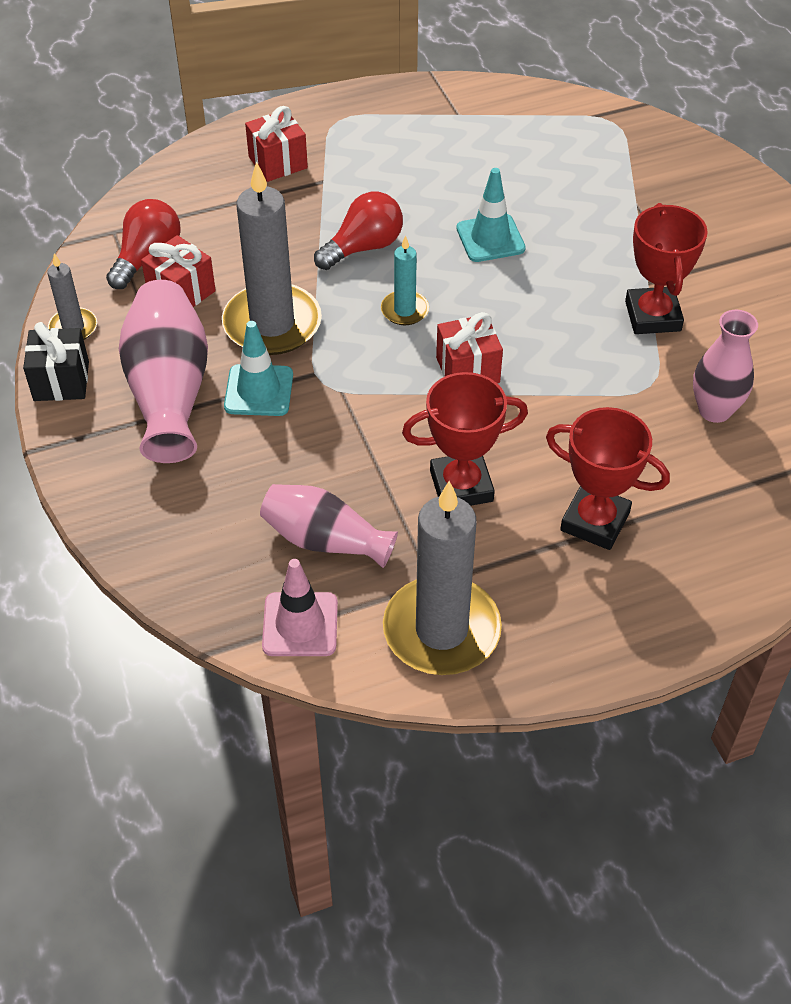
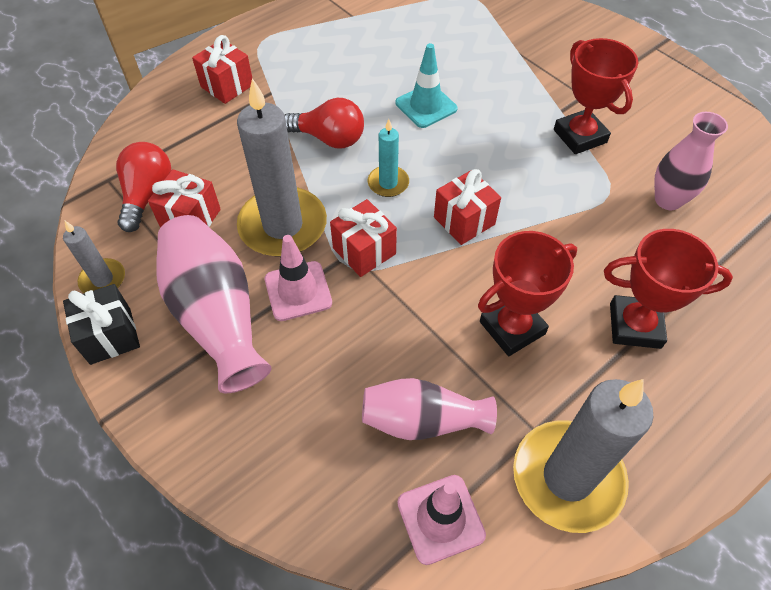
camera: 20 degrees left, 5 degrees up
turquoise traffic cone [224,321,293,416] -> pink traffic cone [265,235,332,321]
red light bulb [314,192,403,270] -> red light bulb turned 75 degrees clockwise [285,98,364,148]
none -> red gift [330,199,397,277]

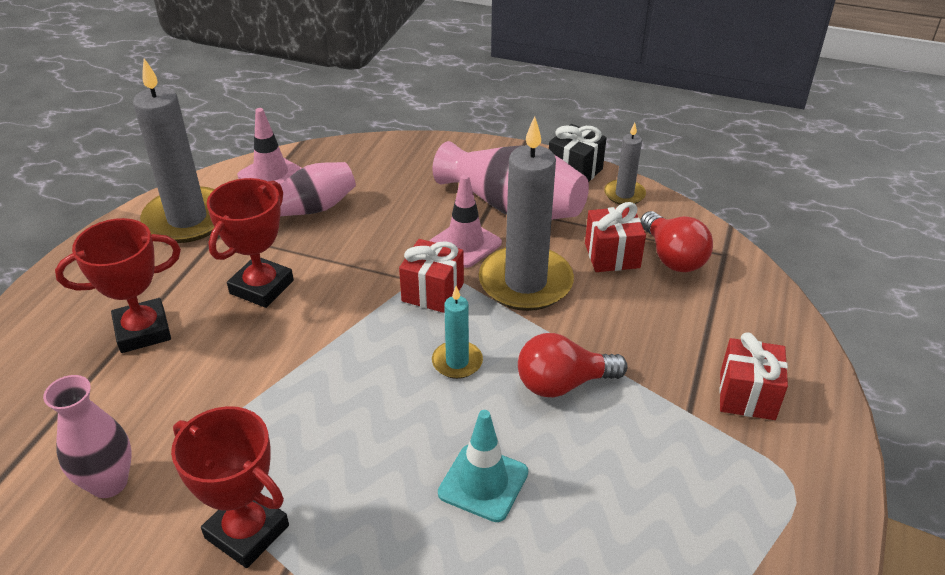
camera: 150 degrees right, 15 degrees down
red gift [434,169,501,245] -> none

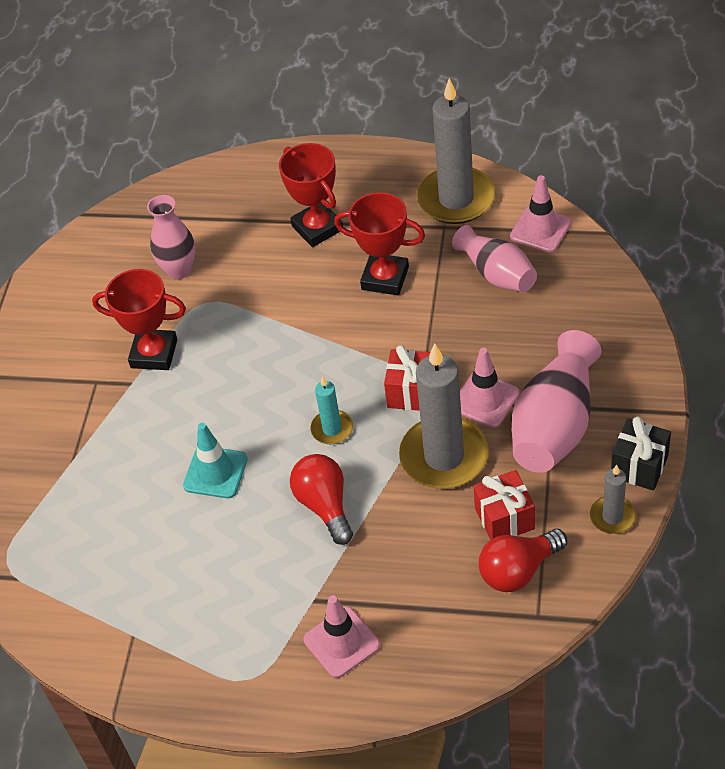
camera: 85 degrees right, 10 degrees up
red trophy [171,406,289,568] -> red trophy turned 75 degrees clockwise [92,269,186,370]
red gift [719,332,788,420] -> pink traffic cone [303,595,380,678]

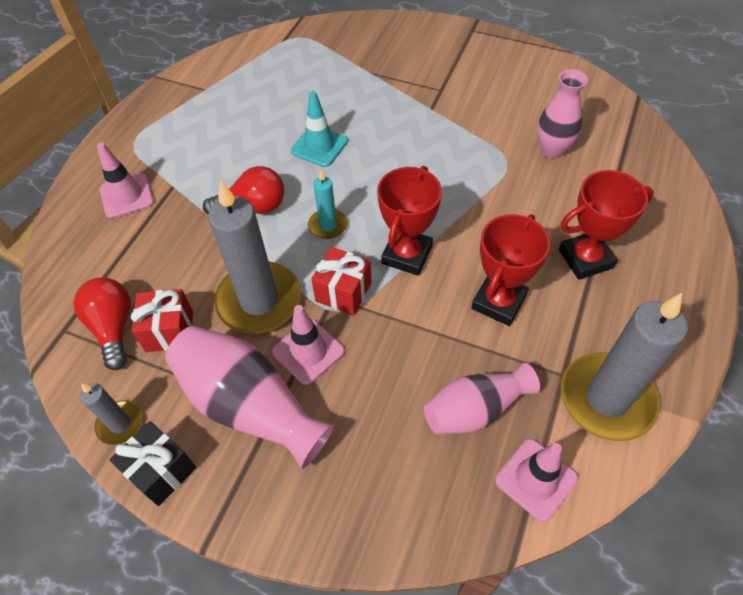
camera: 100 degrees right, 5 degrees up
red trophy [92,269,186,370] -> red trophy moved to [377,166,442,276]

